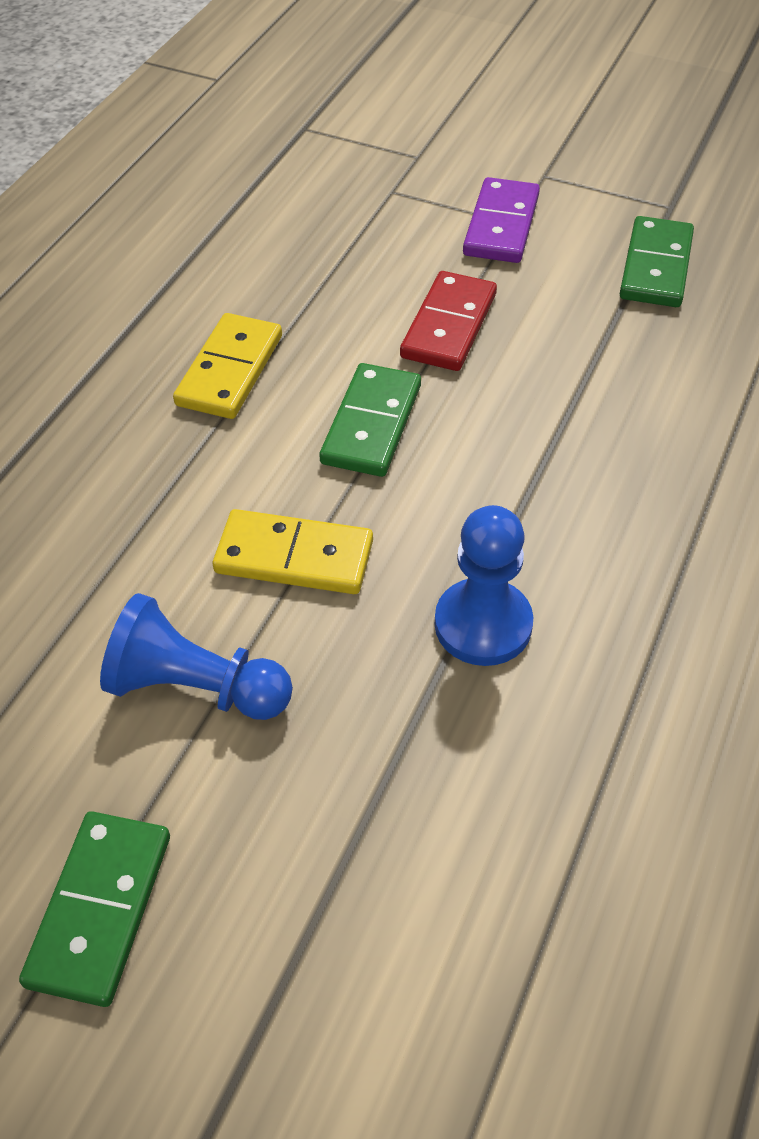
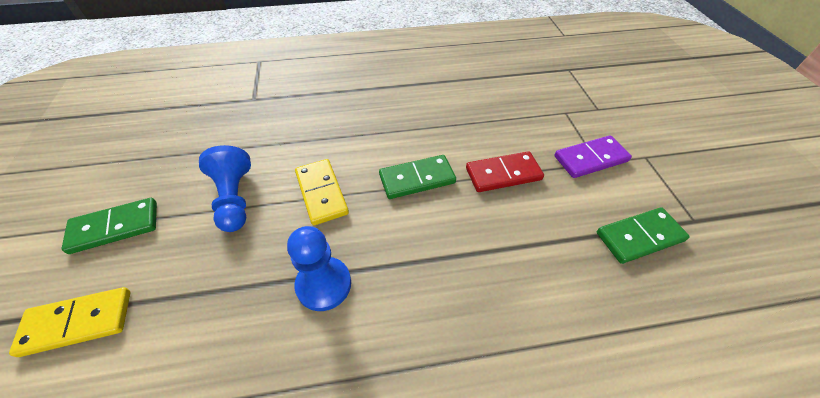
camera: 55 degrees right, 0 degrees up
yellow domino [173,313,282,419] -> yellow domino moved to [9,287,131,357]

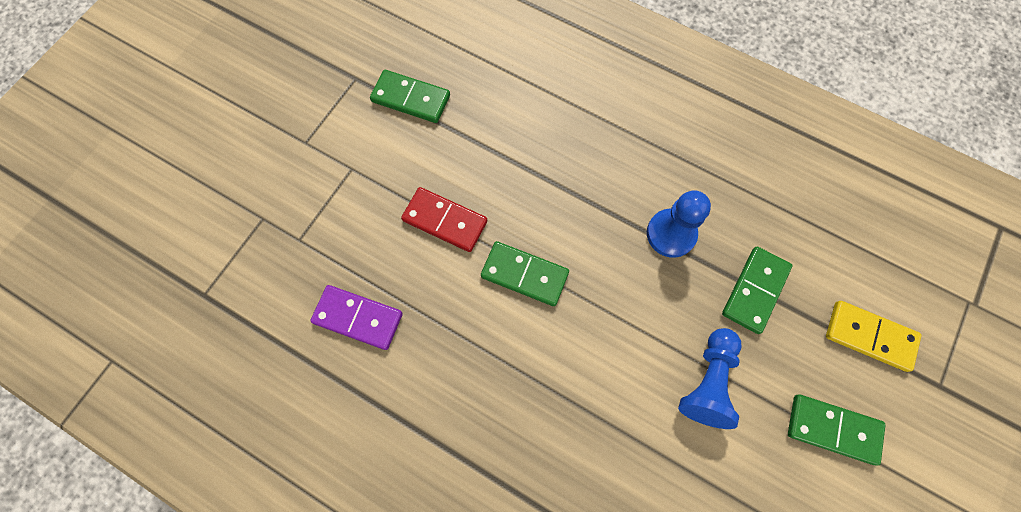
camera: 140 degrees left, 20 degrees up
yellow domino [295,159,349,225] -> none
purple domino [554,135,632,178] -> purple domino moved to [310,285,403,350]
none -> green domino [722,247,793,334]

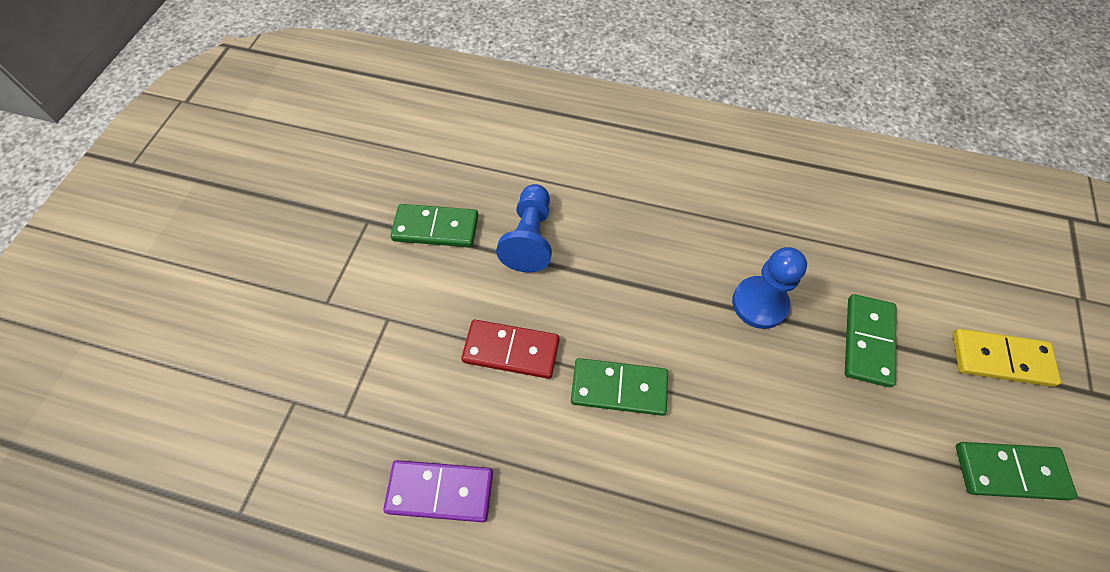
camera: 15 degrees left, 10 degrees down
blue pawn [678,328,742,429] -> blue pawn moved to [496,184,552,273]

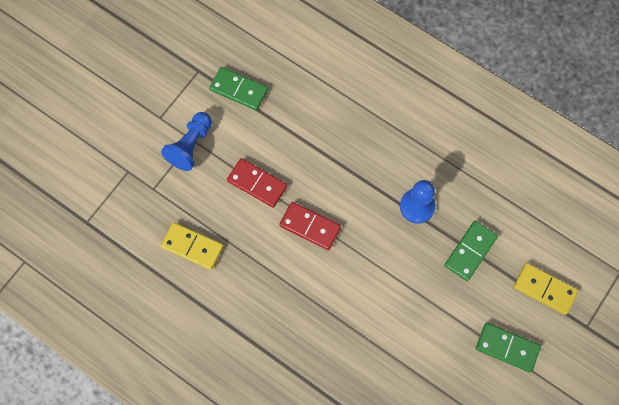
camera: 20 degrees right, 10 degrees up
purple domino [383,460,493,522] -> yellow domino [161,222,223,270]
blue pawn [496,184,552,273] -> blue pawn moved to [161,112,212,171]
green domino [571,358,668,416] -> red domino [279,202,341,250]

